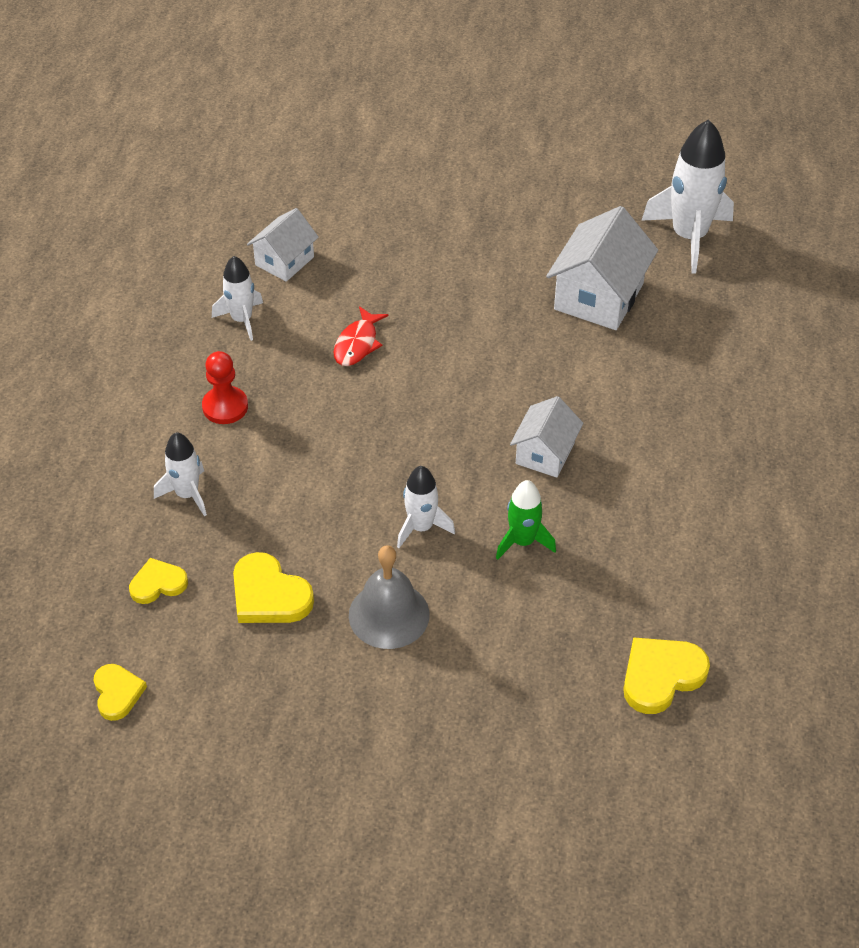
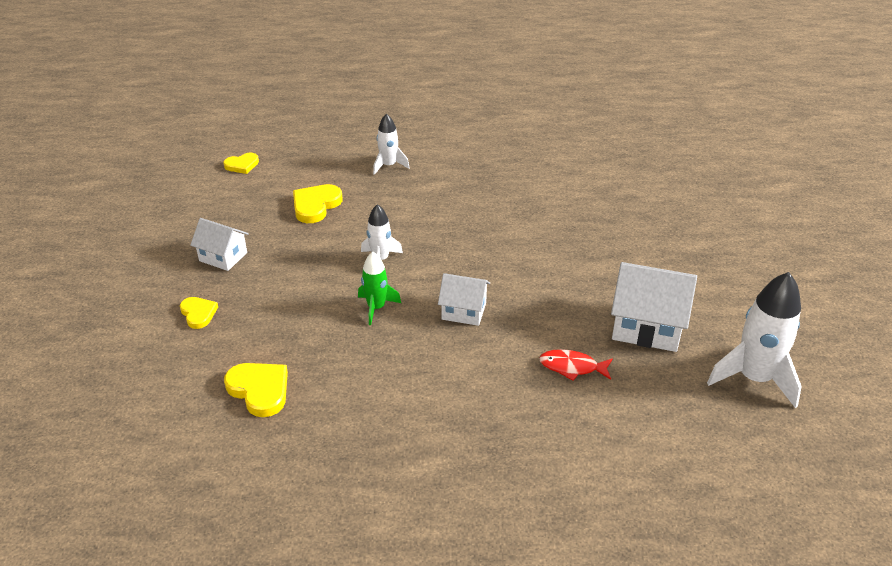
camera: 80 degrees right, 10 degrees down
yellow heart [129,558,188,604] -> yellow heart moved to [180,297,218,329]
red pawn [202,351,248,424] -> none
white rocket [212,256,263,341] -> none
white house [247,208,319,282] -> white house moved to [190,218,249,271]
red fish [333,306,389,366] -> red fish moved to [539,349,613,381]
grey bell [349,545,430,649] -> none

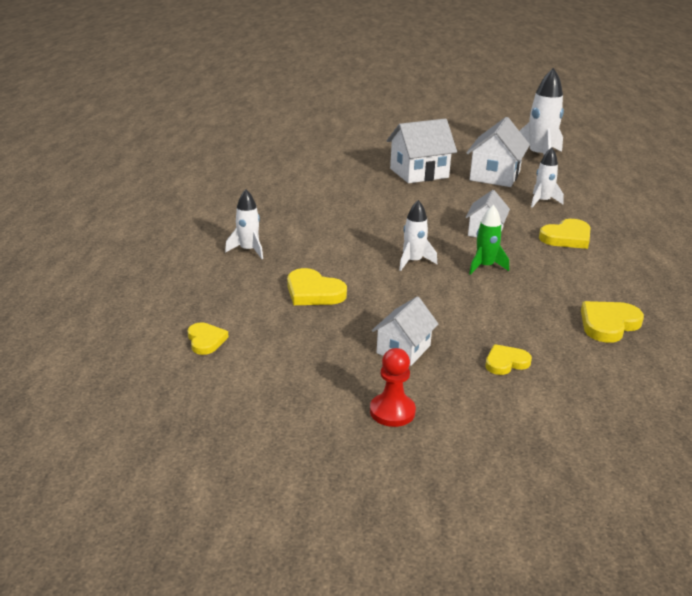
camera: 85 degrees left, 10 degrees down
red fish [539,349,613,381] -> white rocket [531,147,564,208]
none -> red pawn [370,348,416,427]
none -> white house [387,119,457,183]
none -> yellow heart [539,219,591,249]

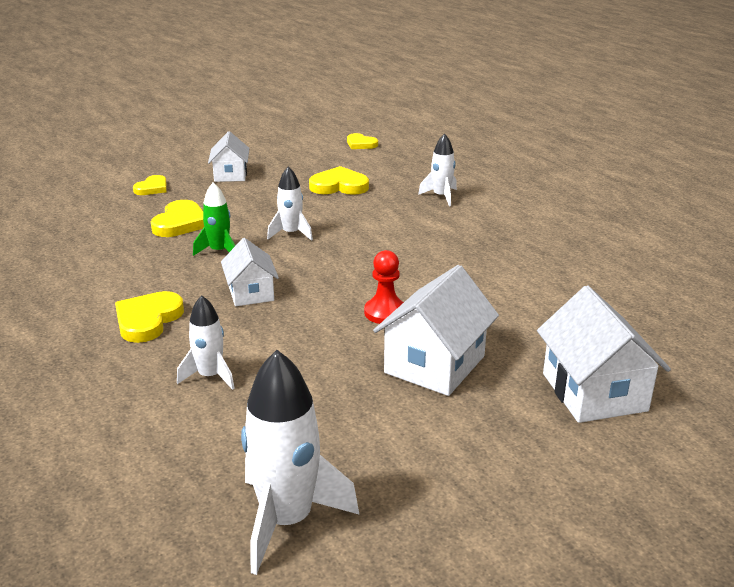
camera: 145 degrees right, 0 degrees up
red pawn [370,348,416,427] -> red pawn moved to [364,250,404,324]
white house [466,117,530,187] -> white house moved to [537,286,671,423]
yellow heart [581,301,644,343] -> yellow heart moved to [151,200,204,237]

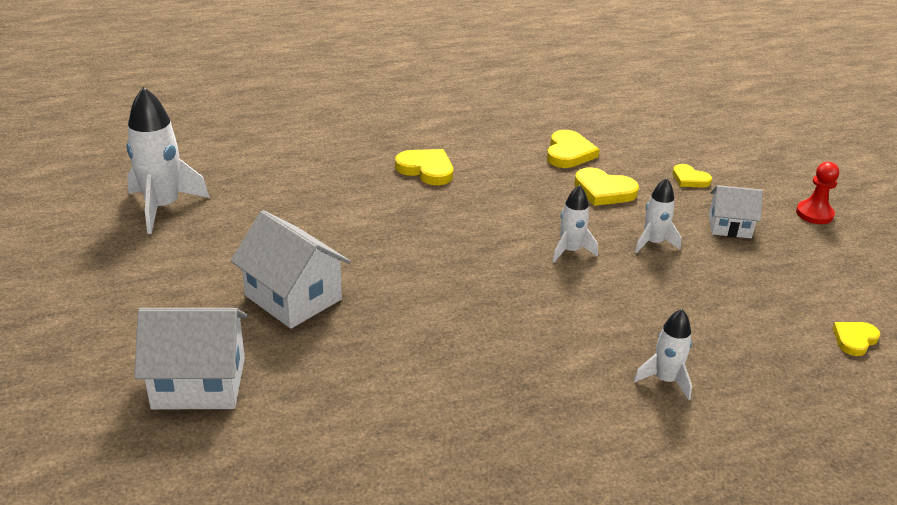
camera: 100 degrees right, 5 degrees up
white rocket [177,295,235,390] -> white rocket moved to [635,178,681,253]
green rocket [193,182,235,256] -> none
white house [221,238,279,306] -> none
yellow heart [309,166,369,195] -> yellow heart moved to [547,130,599,168]
red pawn [364,250,404,324] -> red pawn moved to [796,162,839,224]

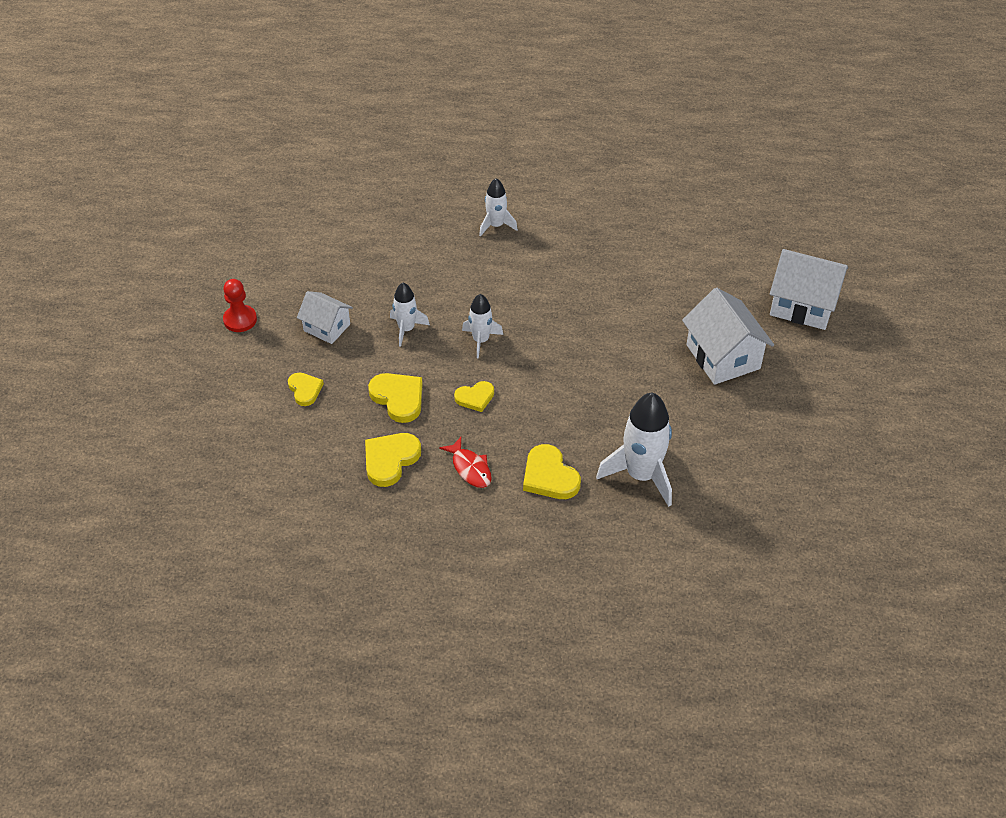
camera: 155 degrees left, 15 degrees up
white rocket [126,87,210,234] -> white rocket moved to [596,392,672,507]
yellow heart [833,322,880,356] -> yellow heart moved to [454,381,494,412]
none -> red fish [439,437,492,488]

